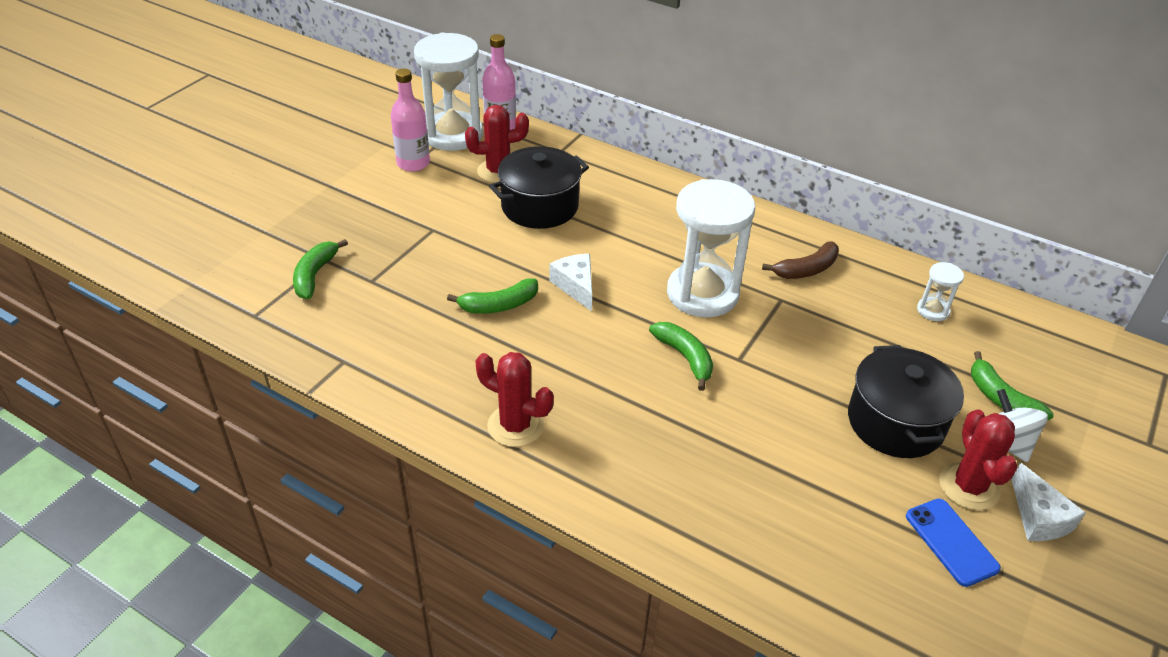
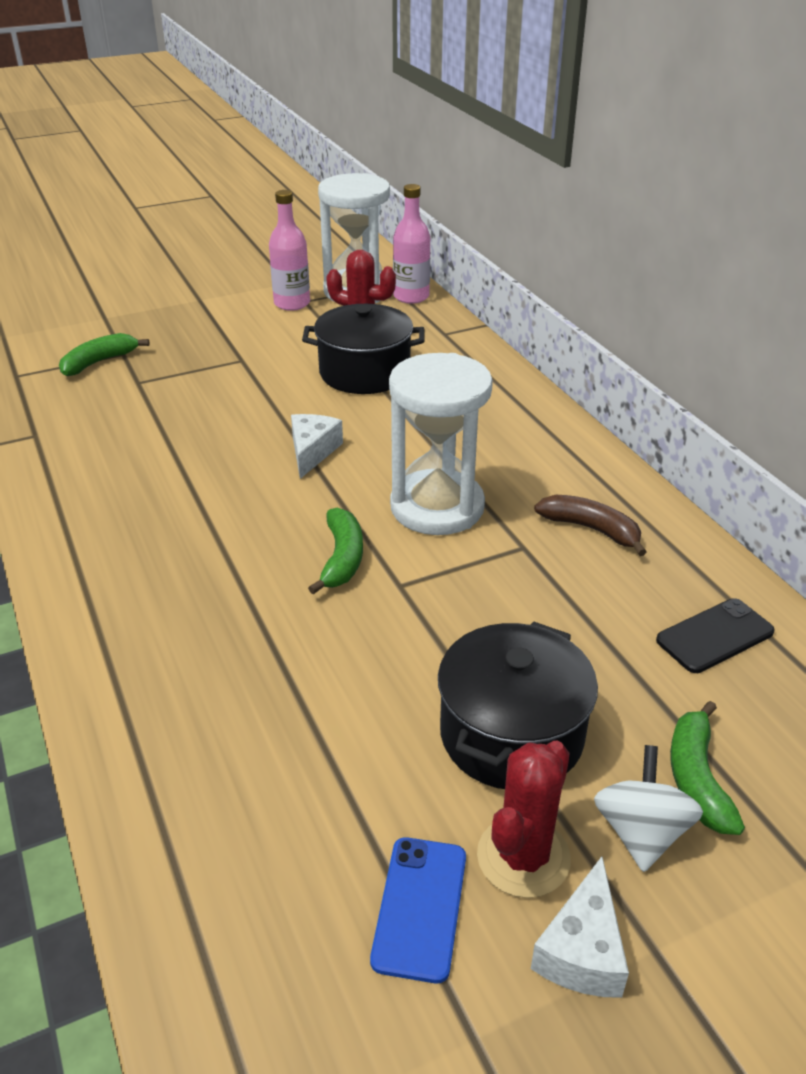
camera: 35 degrees right, 5 degrees down
green banana [447,278,538,314] -> none
red cactus [475,352,554,447] -> none
brown banana [762,242,839,279] -> brown banana turned 150 degrees counterclockwise [534,495,647,556]
white hourglass [917,262,964,321] -> black phone [656,598,775,673]

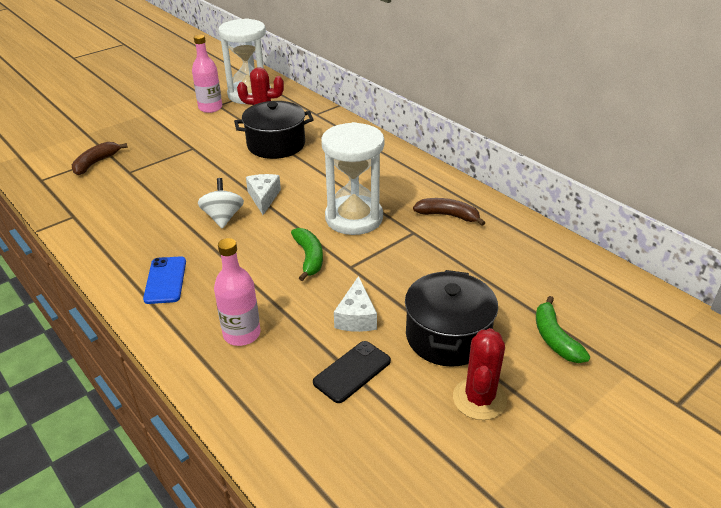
camera: 15 degrees left, 0 degrees up
green banana [59,333,149,376] -> brown banana [72,142,128,175]
blue phone [370,837,466,983] -> blue phone moved to [143,256,186,304]
pink bottle [393,184,430,304] -> pink bottle moved to [214,238,261,346]
white cheese [531,856,629,998] -> white cheese moved to [334,276,377,332]
white spinning top [594,745,703,872] -> white spinning top moved to [198,178,244,229]
black phone [656,598,775,673] -> black phone moved to [313,341,391,403]

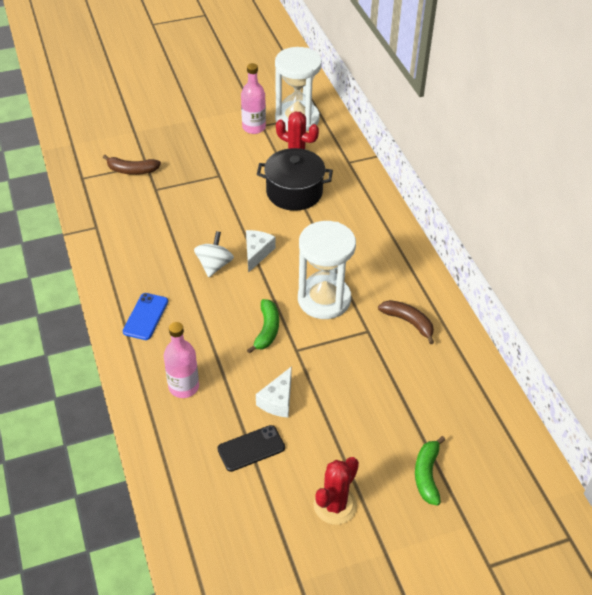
camera: 20 degrees right, 10 degrees up
brown banana [72,142,128,175] -> brown banana turned 135 degrees counterclockwise [103,155,161,175]
black pot [405,270,498,367] -> none

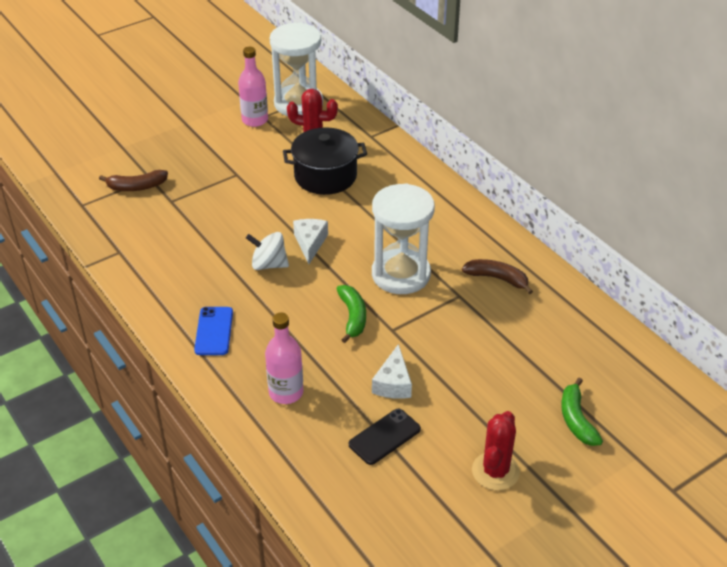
camera: 15 degrees left, 5 degrees down
white spinning top [194,231,234,277] -> white spinning top turned 75 degrees counterclockwise [246,232,289,270]

